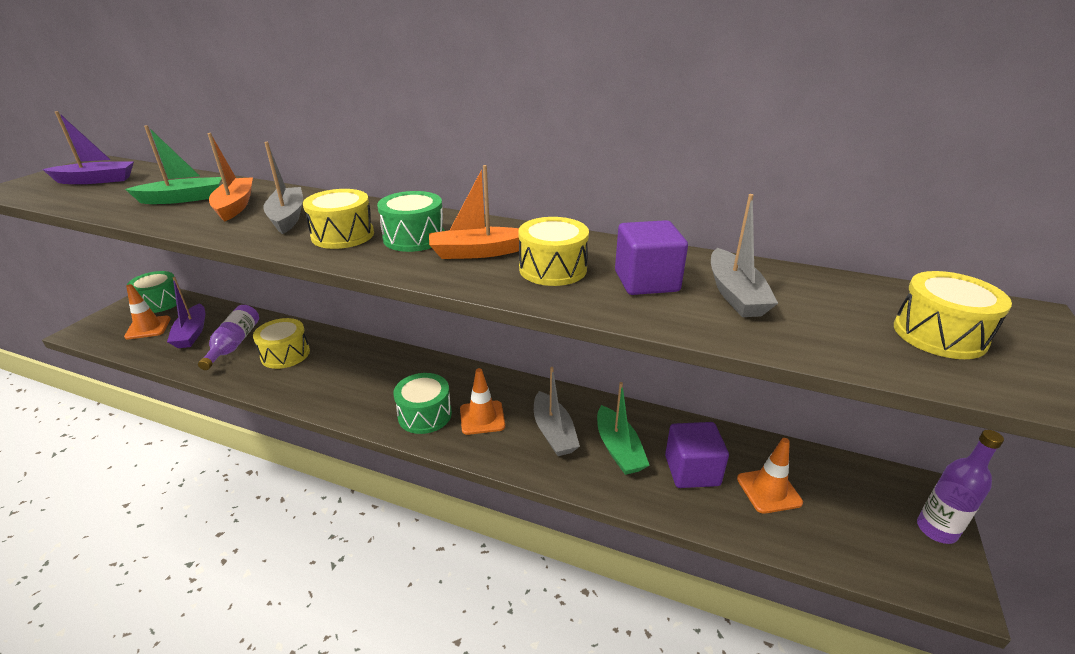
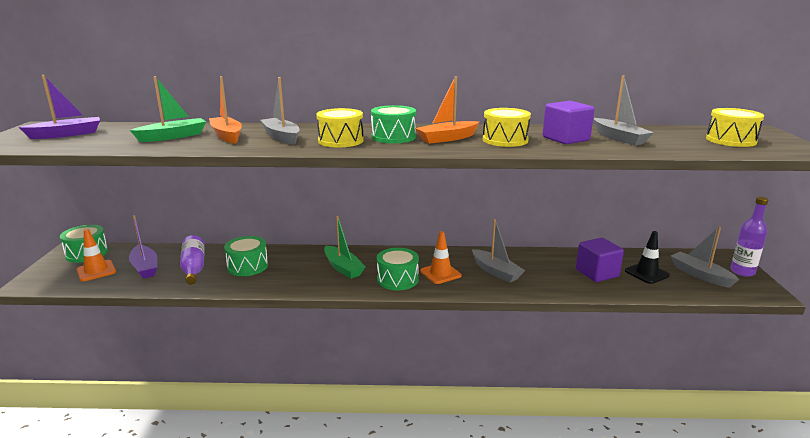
camera: 20 degrees left, 10 degrees down
yellow drum [253,318,310,369] -> green drum [224,236,268,276]
green boat [597,382,649,475] -> green boat moved to [324,216,365,279]
orange traffic cone [737,438,803,514] -> black traffic cone [625,231,670,284]
none -> grey boat [671,227,739,288]

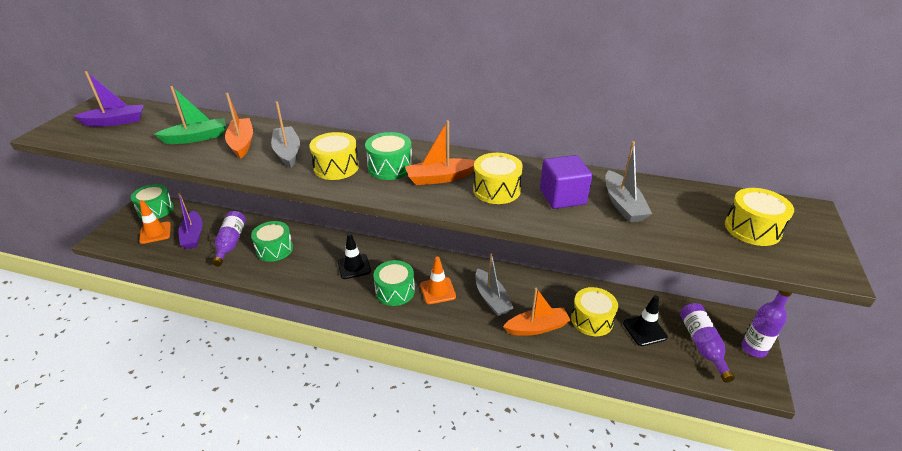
camera: 15 degrees right, 15 degrees up
green boat [324,216,365,279] -> black traffic cone [338,233,371,279]
purple cube [576,238,624,282] -> yellow drum [571,287,618,336]
grey boat [671,227,739,288] -> purple bottle [680,303,735,383]
none -> orange boat [503,288,571,336]

